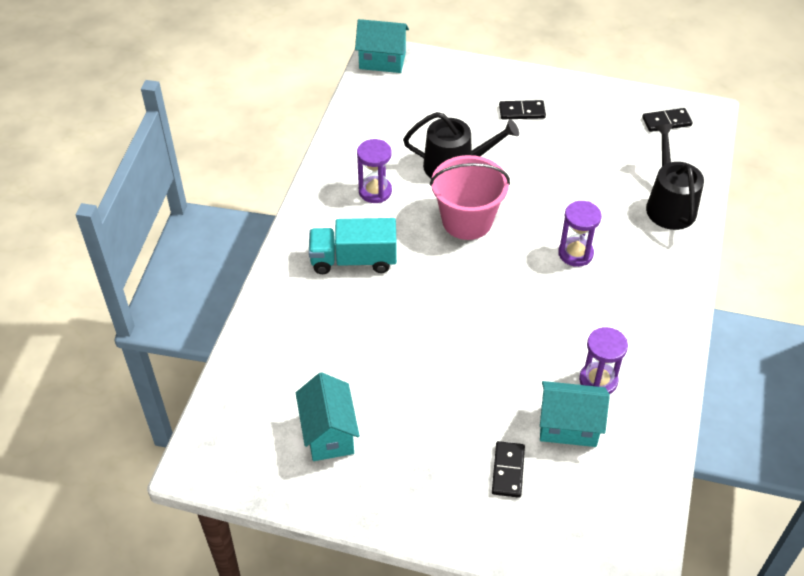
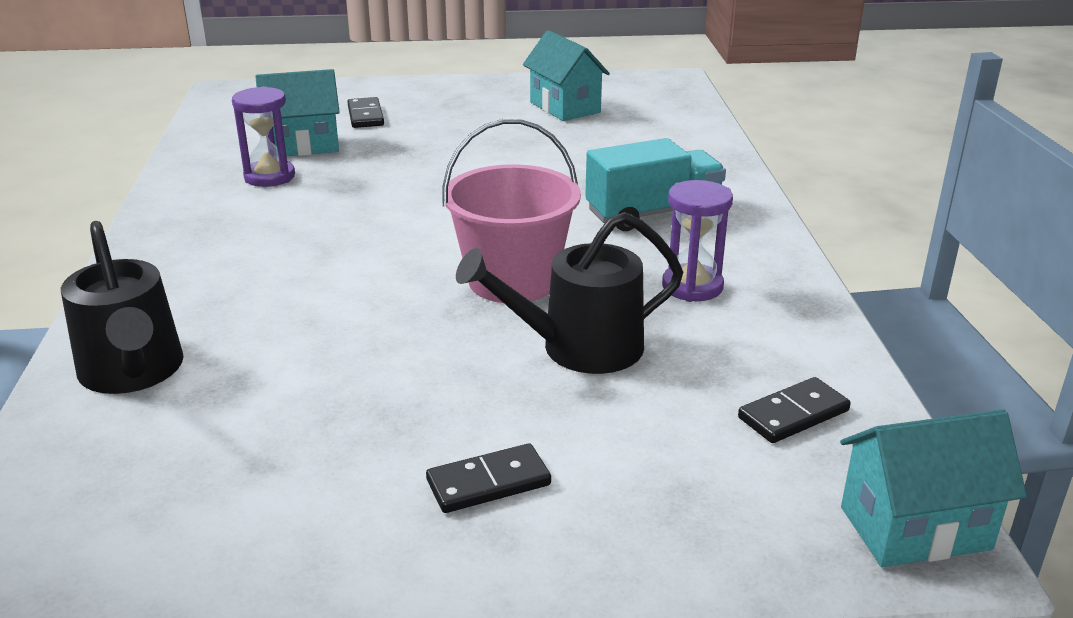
camera: 160 degrees right, 20 degrees down
purple hourglass [558,201,602,267] -> none
black domino [642,108,693,132] -> black domino moved to [738,377,851,443]

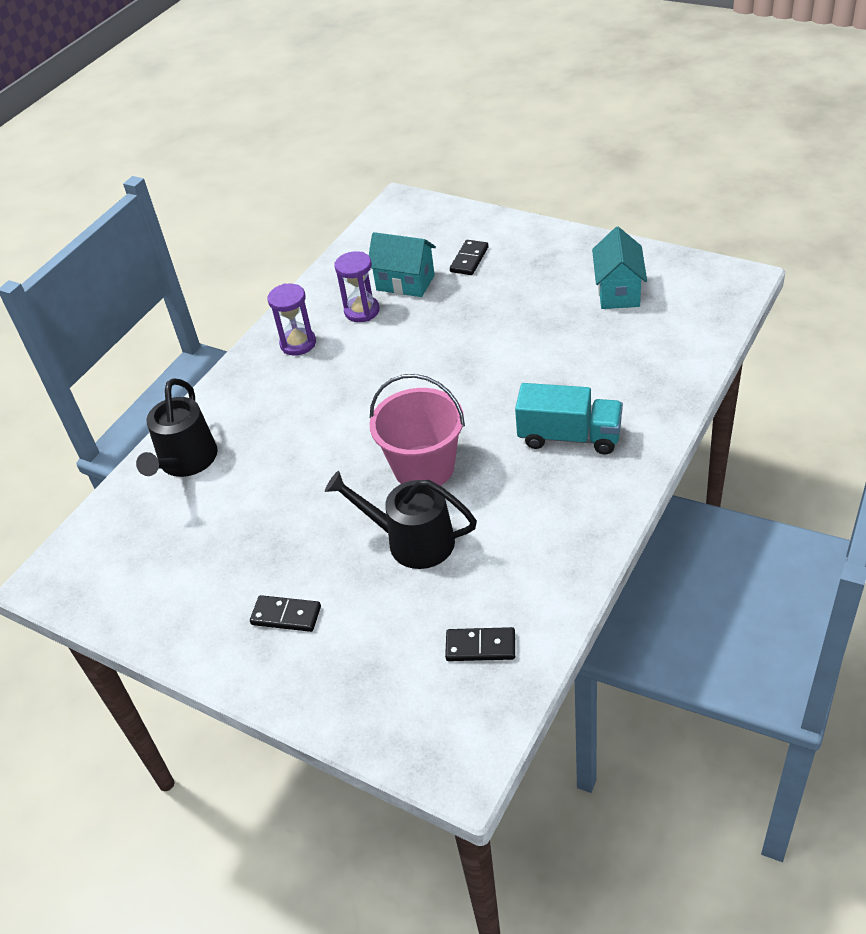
camera: 40 degrees right, 15 degrees up
purple hourglass [662,180,733,302] -> purple hourglass moved to [267,284,316,356]
turquoise house [840,409,1027,567] -> none

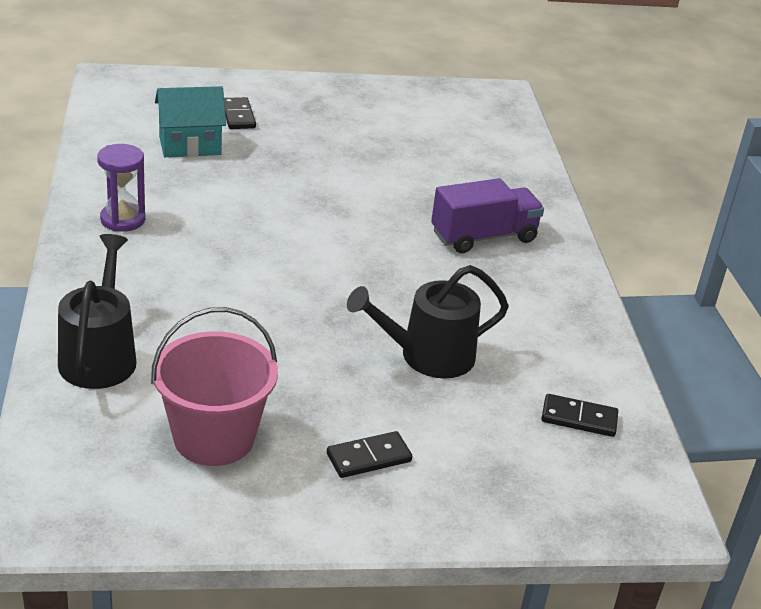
camera: 45 degrees left, 10 degrees down
black watering can [136,378,218,477] -> black watering can turned 150 degrees counterclockwise [58,234,137,389]
purple hourglass [335,251,380,322] -> none
pink bucket [370,374,465,486] -> pink bucket moved to [151,307,278,466]
black domino [445,627,515,661] -> black domino turned 45 degrees clockwise [541,394,618,437]
turquoise truck [515,383,623,454] -> purple truck [431,178,544,253]
turquoise house [592,227,647,309] -> none

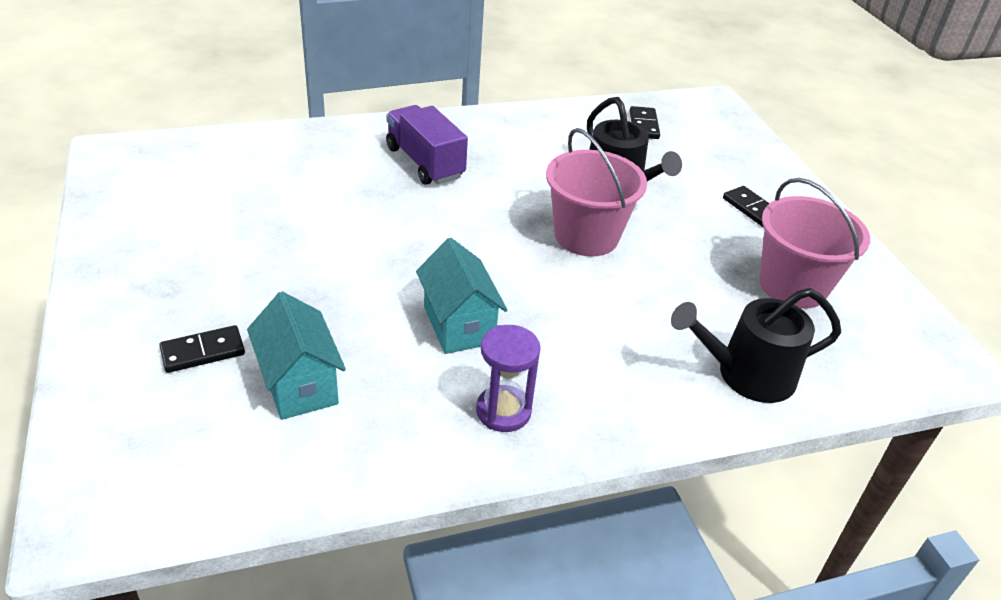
camera: 100 degrees left, 5 degrees up
none -> turquoise house [416,238,508,354]
none -> pink bucket [546,128,647,256]

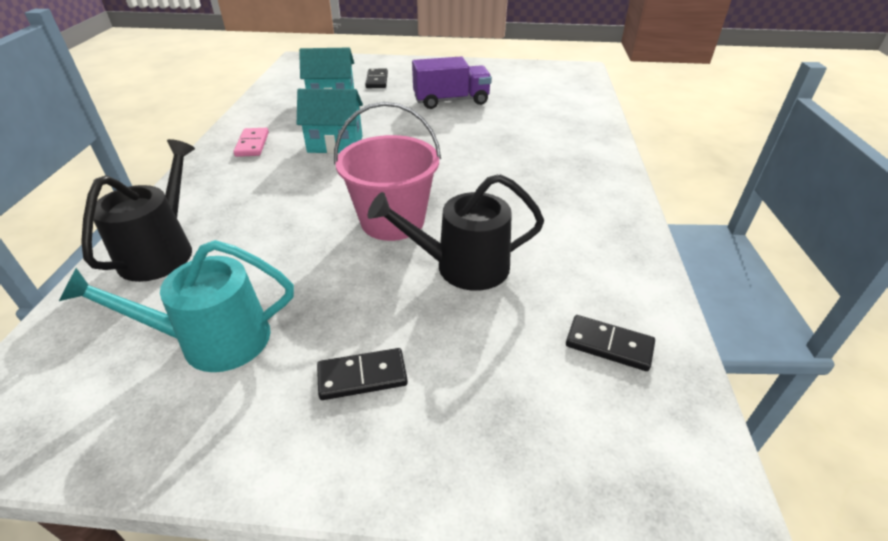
camera: 115 degrees right, 0 degrees up
purple truck [386,105,468,185] -> purple truck moved to [412,56,492,109]
purple hourglass [476,325,541,432] -> pink domino [233,128,269,157]
pink bucket [759,178,870,308] -> turquoise watering can [59,240,294,372]

